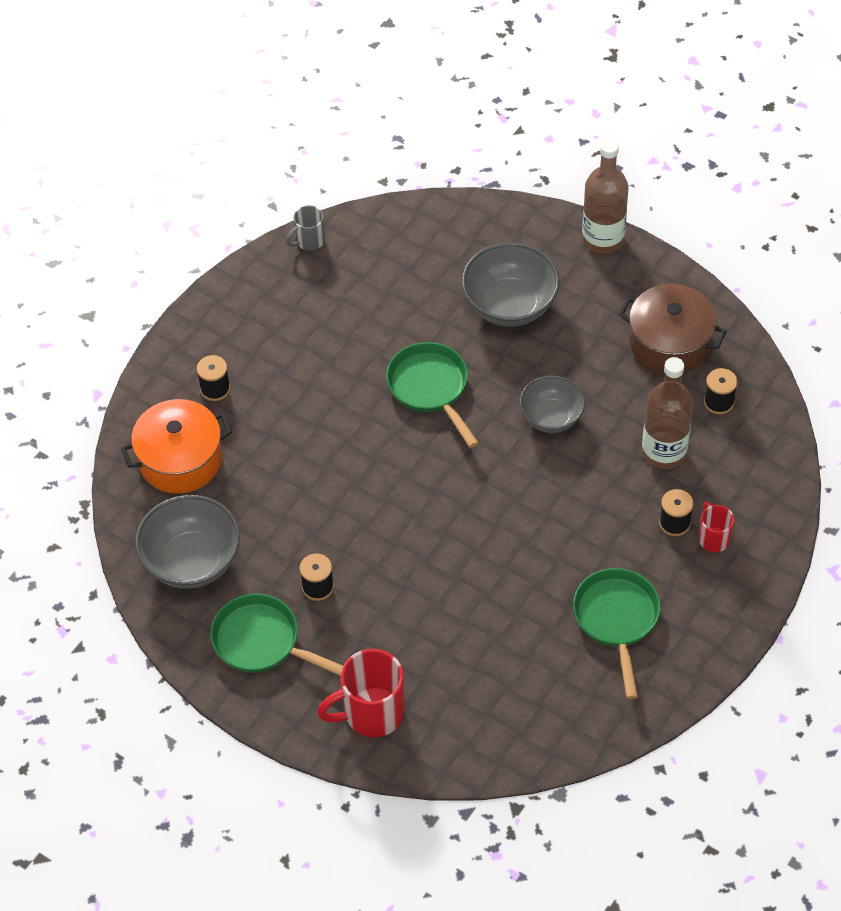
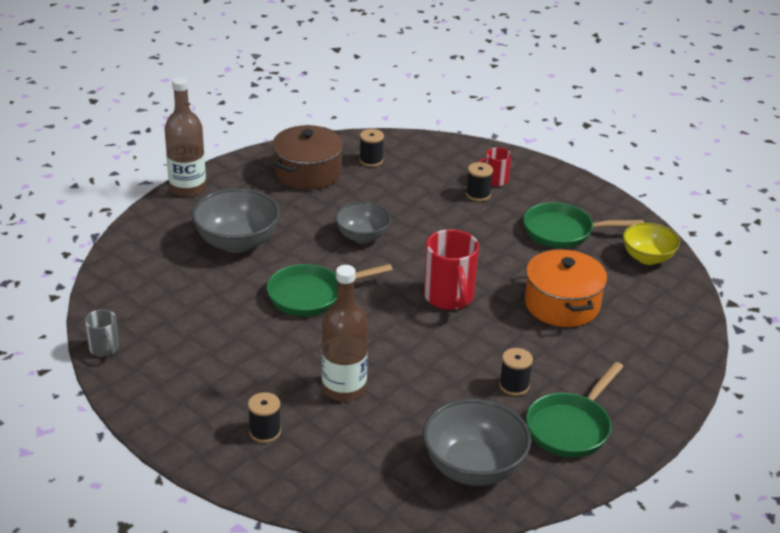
camera: 85 degrees left, 20 degrees down
orange pot [121,399,232,494] -> orange pot moved to [525,249,607,327]
red mug [317,649,405,737] -> red mug moved to [424,229,479,310]
brown bottle [642,357,693,469] -> brown bottle moved to [322,265,368,402]
none -> yellow bowl [623,223,680,265]

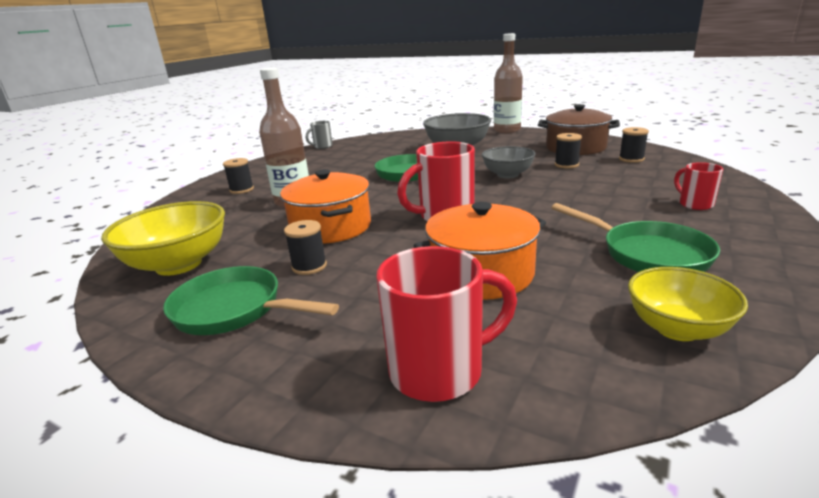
camera: 80 degrees right, 10 degrees down
grey bowl [423,399,531,486] -> yellow bowl [101,201,225,276]
black spool [466,162,493,201] -> black spool moved to [555,133,582,168]
green pan [523,202,644,248] -> green pan turned 150 degrees clockwise [552,203,720,272]
none -> orange pot [280,169,371,244]
none -> red mug [376,246,517,402]

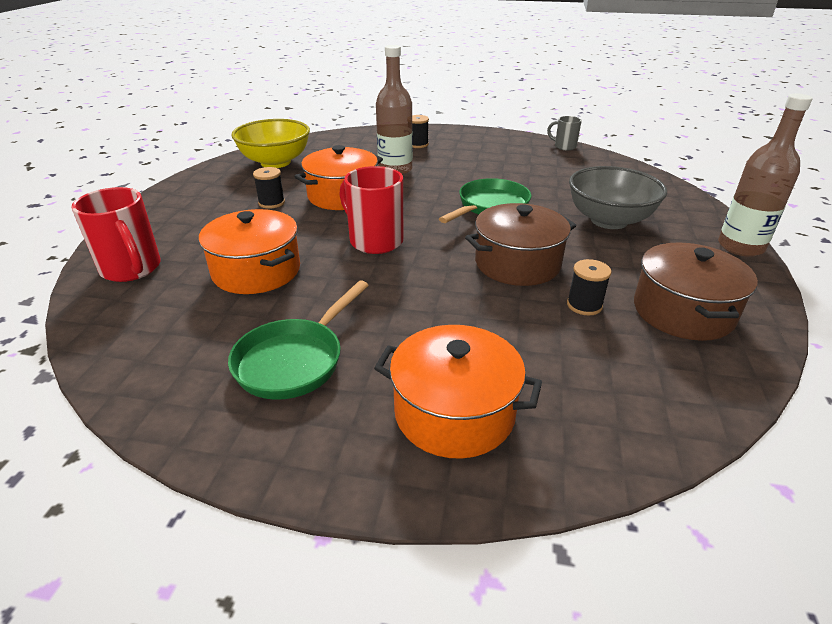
camera: 70 degrees right, 10 degrees up
green pan [163,266,339,335] -> none
grey bowl [482,146,536,178] -> brown pot [465,203,576,286]
black spool [619,127,649,163] -> none
yellow bowl [628,267,748,341] -> none
red mug [674,162,723,210] -> orange pot [374,325,542,459]

